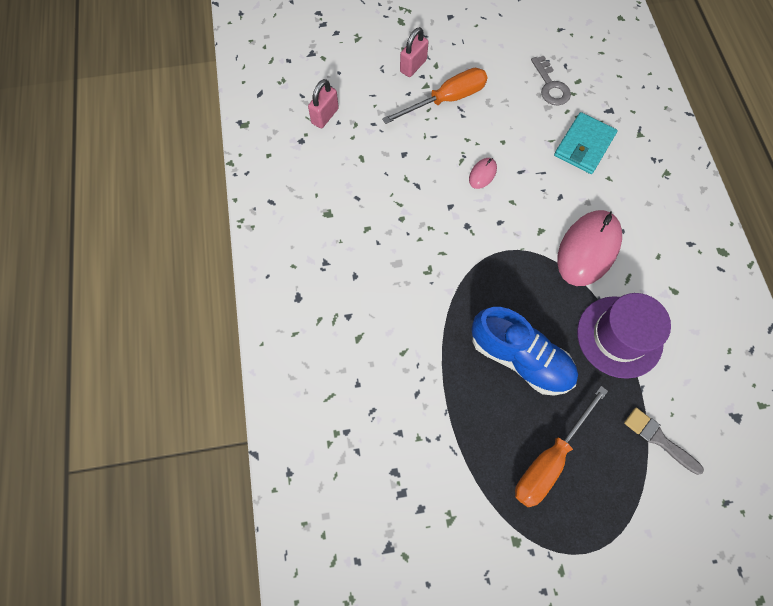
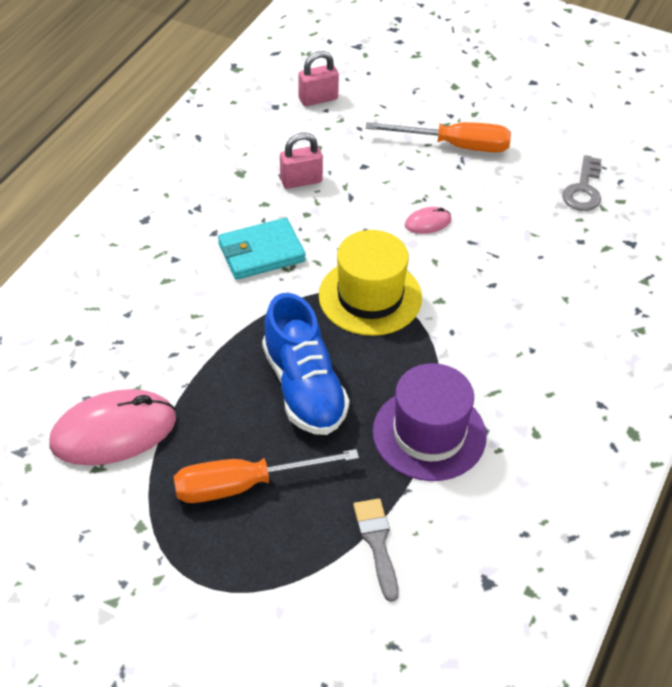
camera: 35 degrees right, 20 degrees down
pink padlock [400,27,429,77] -> pink padlock moved to [280,133,323,189]
turquoise wallet [554,112,618,174] -> turquoise wallet moved to [218,218,306,280]
pink mouse [557,210,622,286] -> pink mouse moved to [50,389,176,466]
none -> yellow hat [319,230,422,336]

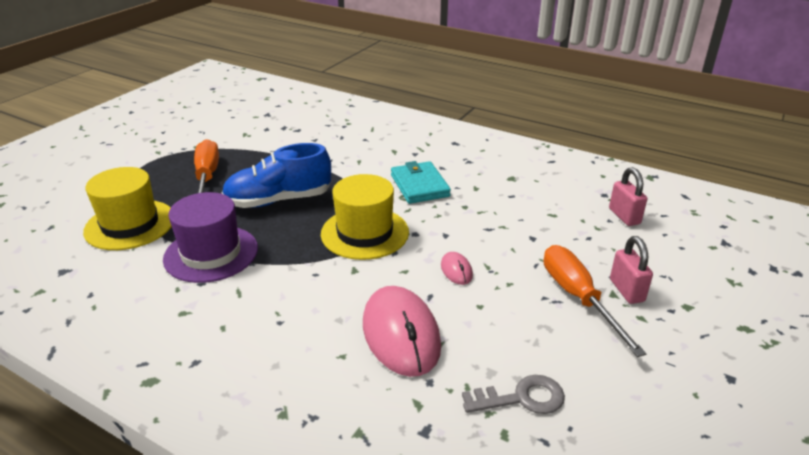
camera: 95 degrees right, 15 degrees down
pink mouse [50,389,176,466] -> pink mouse moved to [363,286,441,377]
pink padlock [280,133,323,189] -> pink padlock moved to [610,236,653,304]
grey brush [353,499,399,602] -> yellow hat [83,167,172,250]
orange screwdriver [366,122,511,152] -> orange screwdriver turned 150 degrees clockwise [544,245,647,357]
grey key [562,155,602,211] -> grey key turned 150 degrees clockwise [462,375,565,414]

